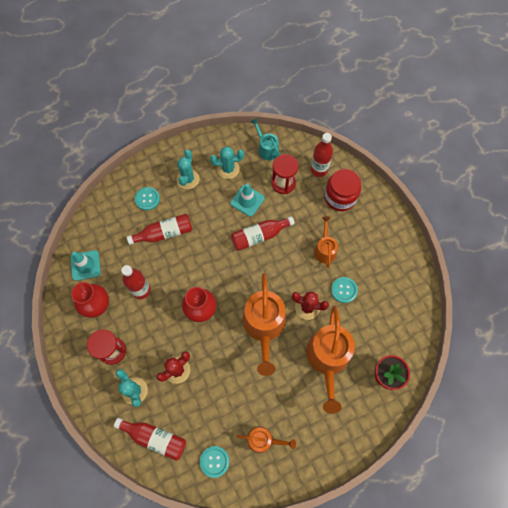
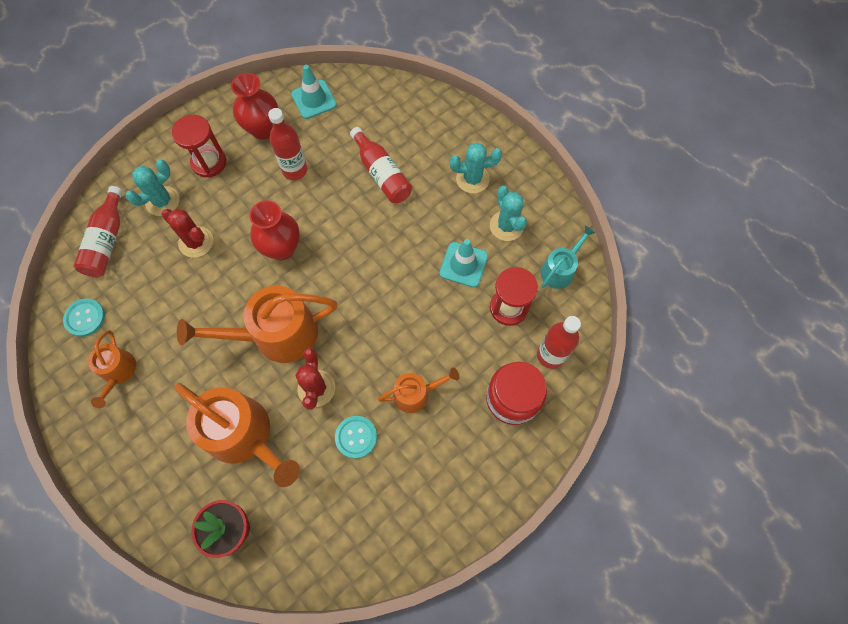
camera: 75 degrees right, 0 degrees up
turquoise button [135,187,160,210] -> none
red bottle [231,216,295,251] -> none
orange watering can [306,306,355,414] -> orange watering can turned 135 degrees counterclockwise [174,383,300,487]

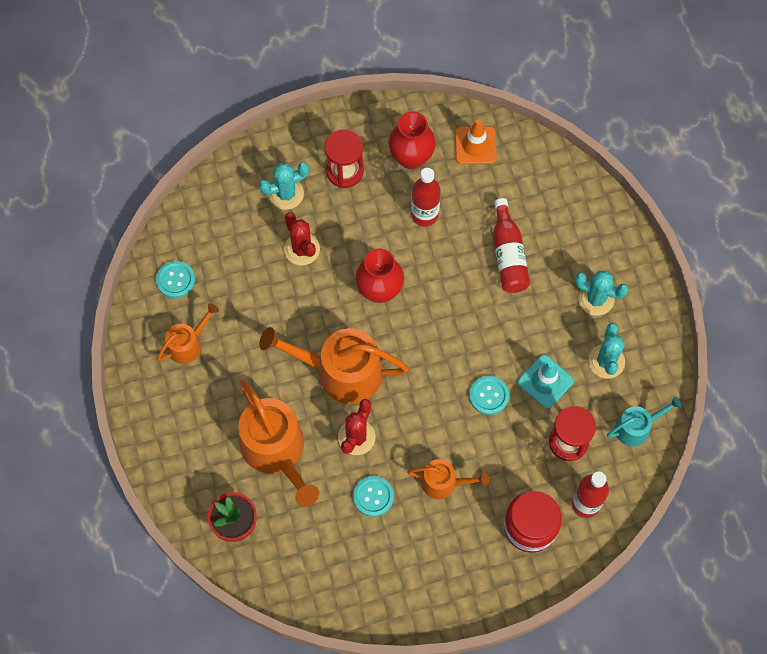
camera: 25 degrees right, 0 degrees up
red bottle [74,186,123,277] -> none
orange watering can [88,330,136,408] -> orange watering can turned 150 degrees counterclockwise [157,303,219,364]
turquoise traffic cone [291,65,337,119] -> orange traffic cone [455,119,497,164]
none -> turquoise button [469,376,509,415]

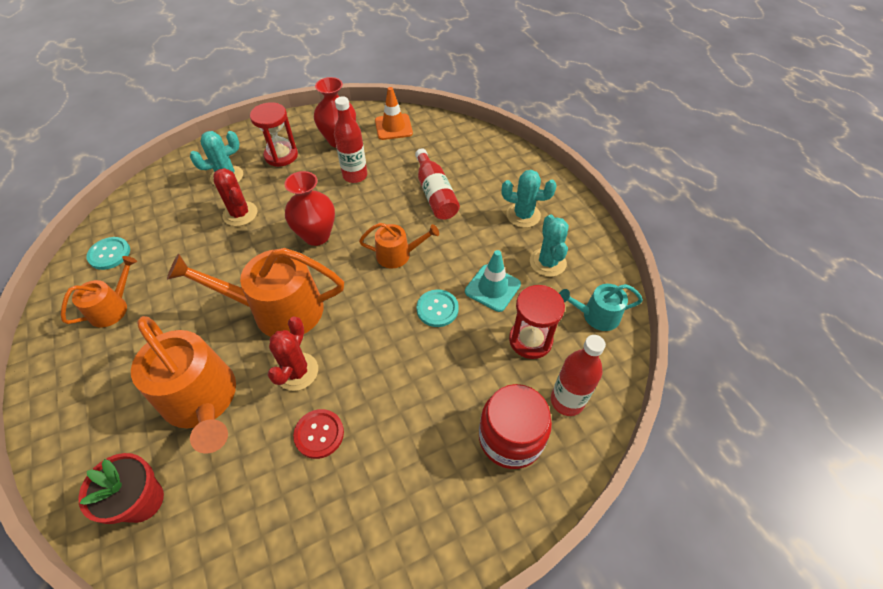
camera: 10 degrees left, 15 degrees down
turquoise button [353,476,394,517] -> red button [293,409,344,459]
orange watering can [407,459,489,499] -> orange watering can moved to [359,223,439,269]
turquoise watering can [607,396,682,447] -> turquoise watering can turned 150 degrees counterclockwise [559,284,643,331]

